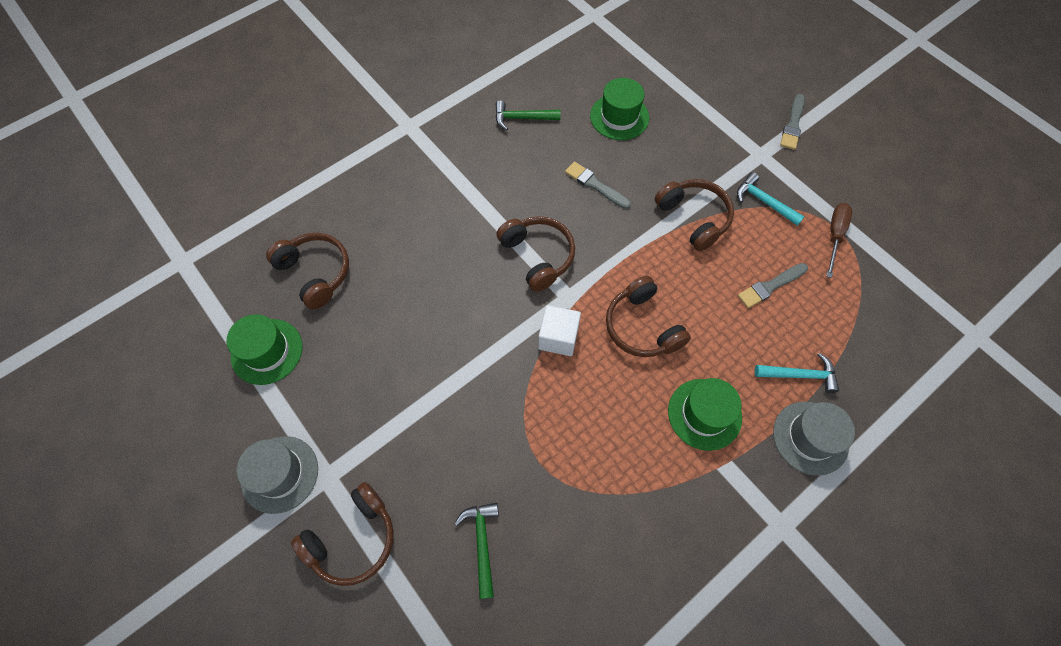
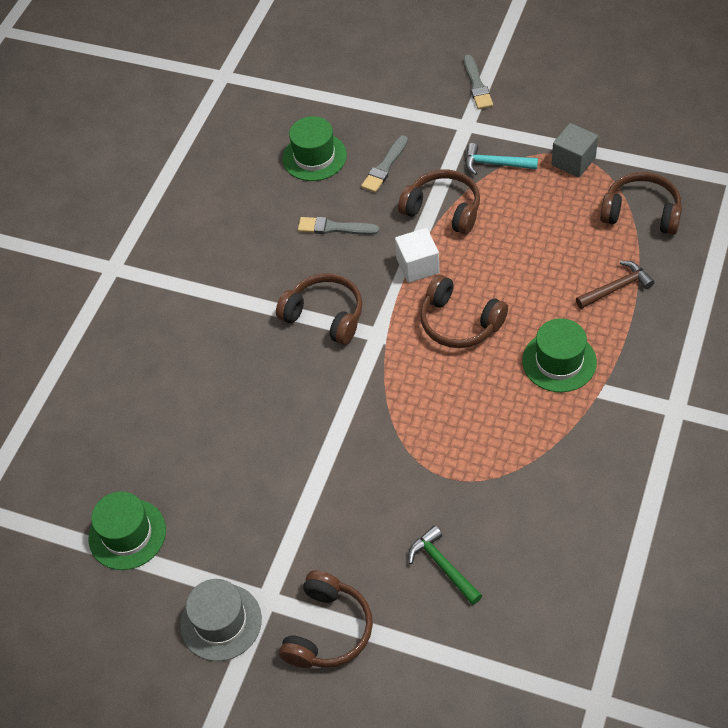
camera: 25 degrees left, 10 degrees down
brown headphones [266,233,349,309] -> brown headphones moved to [600,172,682,235]
green hammer [496,100,561,130] -> none
white cube [538,305,581,356] -> white cube moved to [395,228,440,283]
grey brush [738,263,808,308] -> grey brush moved to [361,135,408,193]
turquoise hammer [755,353,839,393] -> brown hammer [576,261,655,309]
grey hat [773,401,855,476] -> none
brown screwdriver [826,203,852,278] -> grey cube [552,123,598,177]

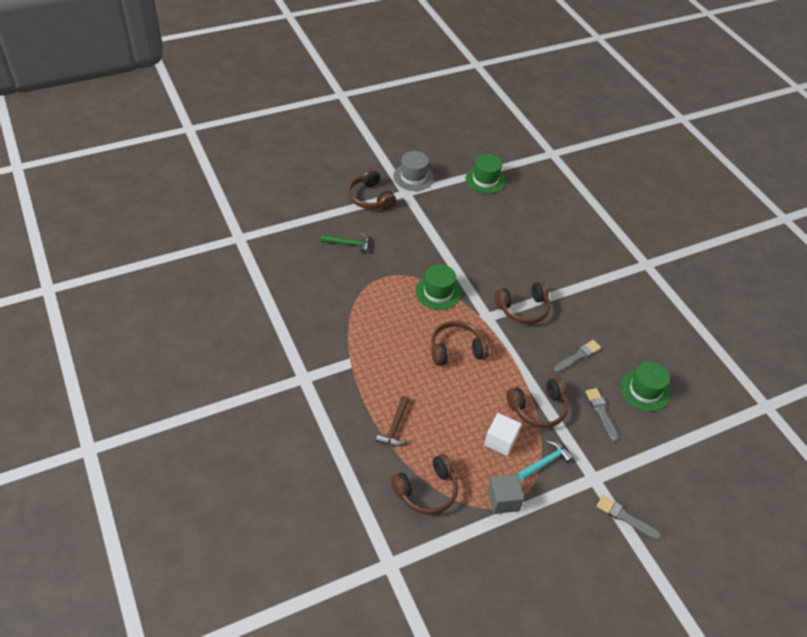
camera: 125 degrees right, 5 degrees down
white cube [395,228,440,283] -> white cube moved to [484,413,521,456]
green hat [522,318,597,392] -> green hat moved to [415,264,461,310]

